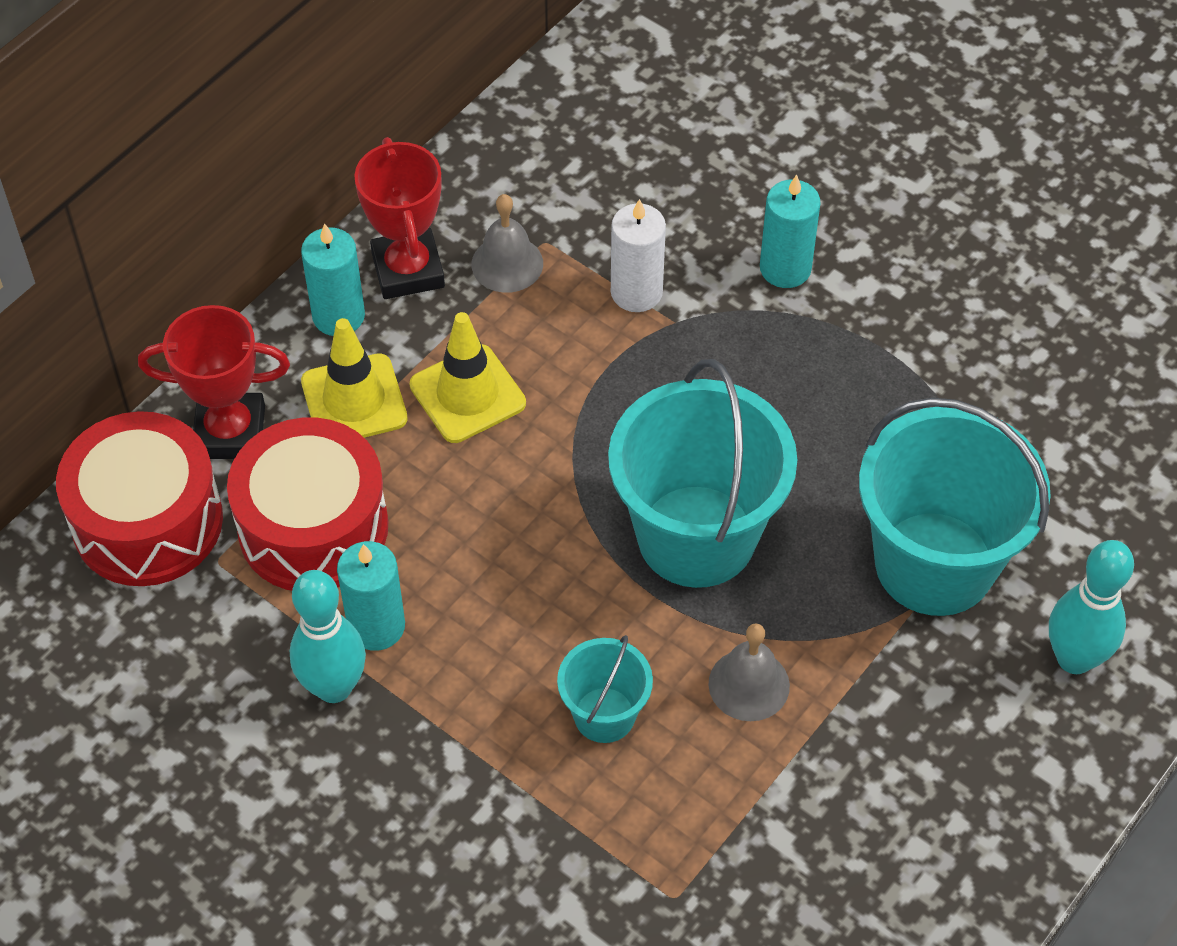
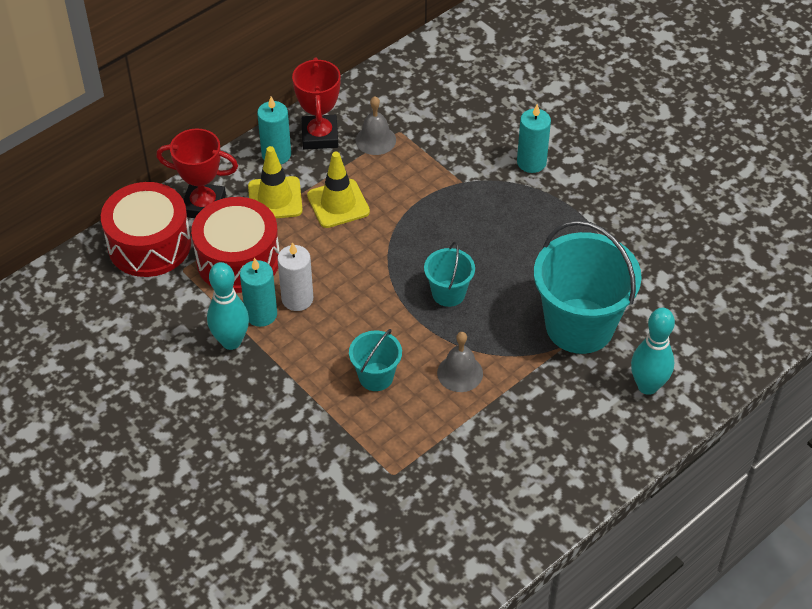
camera: 10 degrees right, 5 degrees down
turquoise bucket [608,359,797,588] -> turquoise bucket [424,242,475,307], size x0.50
white candle [611,199,666,312] -> white candle moved to [277,242,313,311]

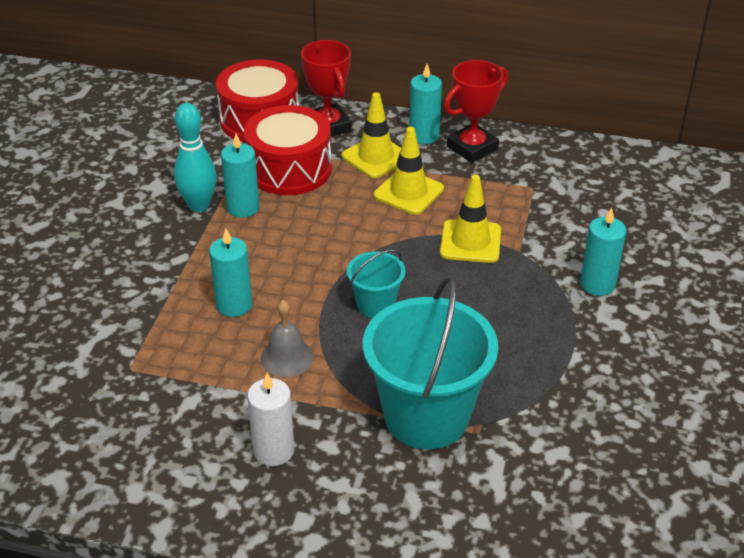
camera: 55 degrees right, 10 degrees down
white candle [277,242,313,311] -> white candle moved to [247,373,294,466]
turquoise bucket [349,329,402,391] -> turquoise candle [209,228,252,317]
grey bell [355,96,396,155] -> none
turquoise bowling pin [631,308,675,395] -> none
none -> yellow traffic cone [440,175,501,263]

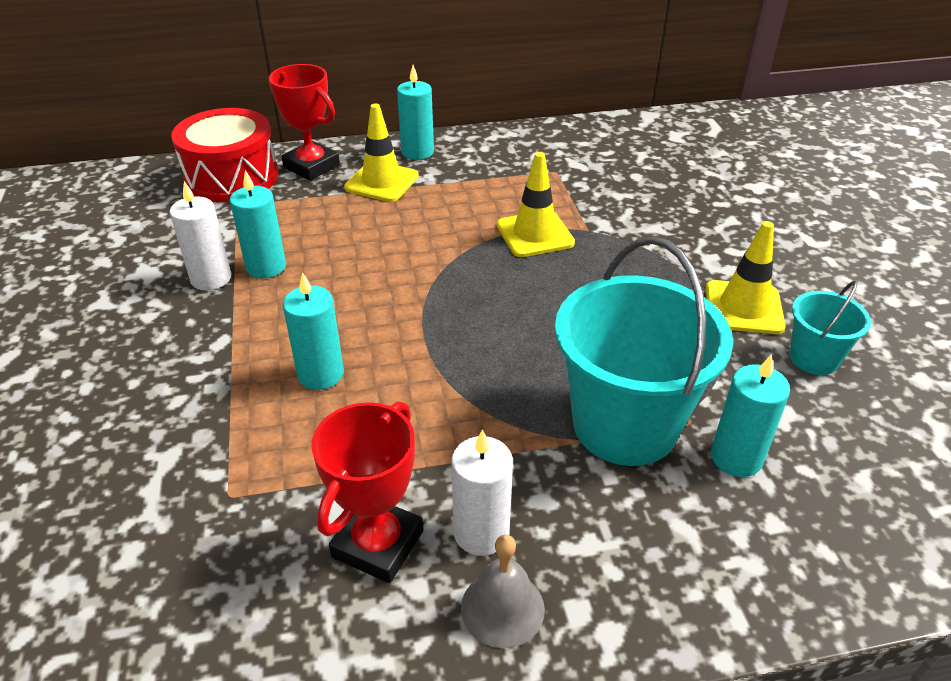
camera: 25 degrees left, 0 degrees up
turquoise bowling pin [174,103,217,212] -> white candle [170,181,231,291]
red drum [244,105,332,195] -> none
grey bell [261,300,314,377] -> grey bell moved to [461,535,545,648]
turquoise bucket [347,249,405,318] -> turquoise bucket moved to [790,281,871,375]
yellow traffic cone [374,127,444,215] -> yellow traffic cone moved to [706,221,786,334]
red trophy [444,60,508,163] -> red trophy moved to [311,401,423,583]
turquoise candle [580,207,627,296] -> turquoise candle moved to [711,354,790,477]

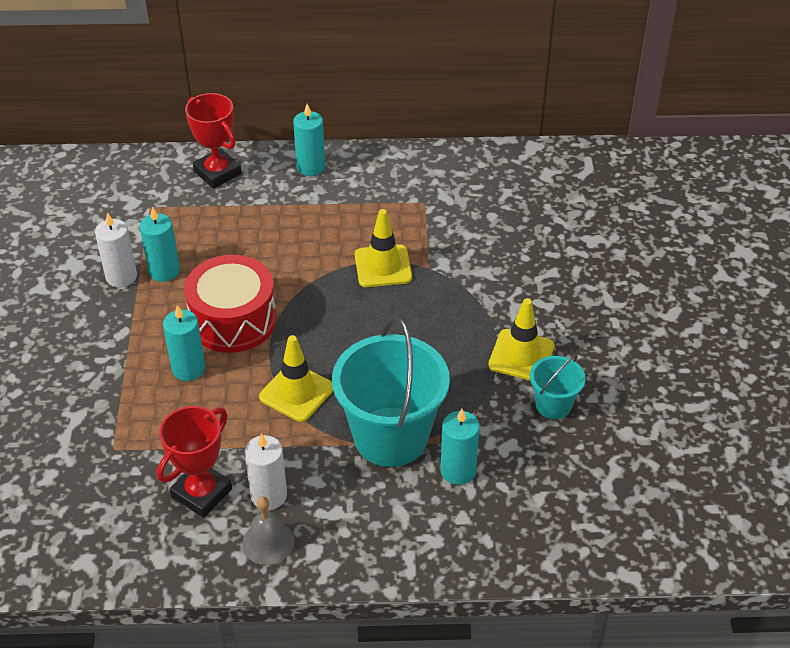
camera: 10 degrees right, 5 degrees up
red drum [171,108,279,203] -> red drum moved to [184,255,277,353]
yellow traffic cone [344,104,419,202] -> yellow traffic cone moved to [259,335,333,422]

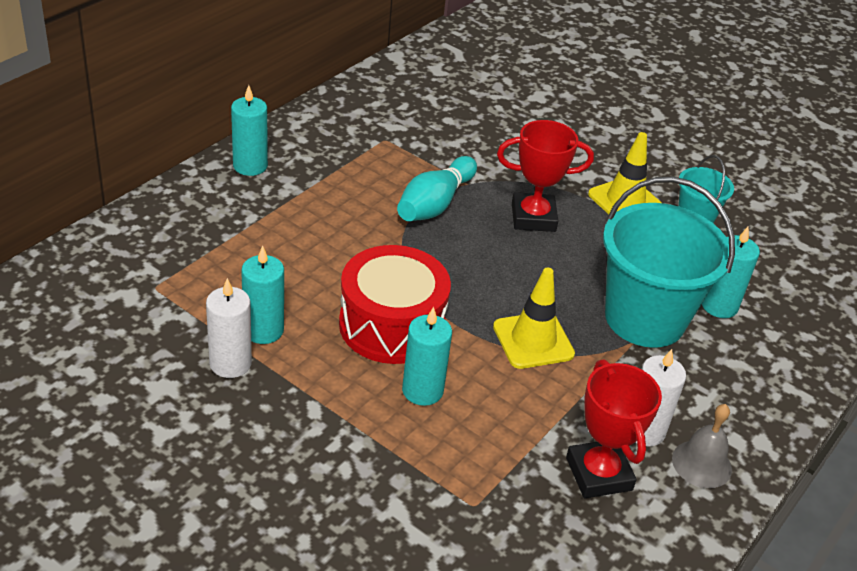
camera: 55 degrees left, 5 degrees down
red trophy [185,93,242,188] -> red trophy moved to [497,120,594,232]
yellow traffic cone [355,209,412,287] -> turquoise bowling pin [397,156,477,221]

